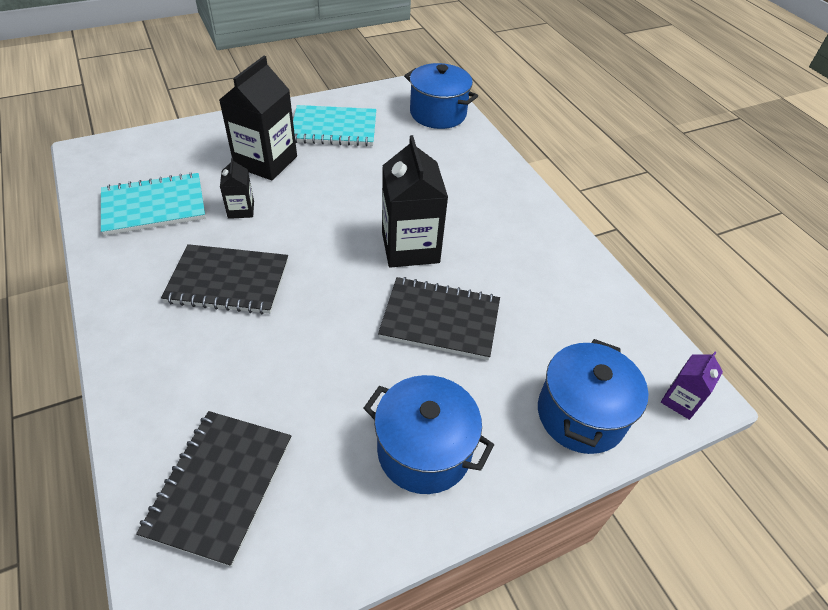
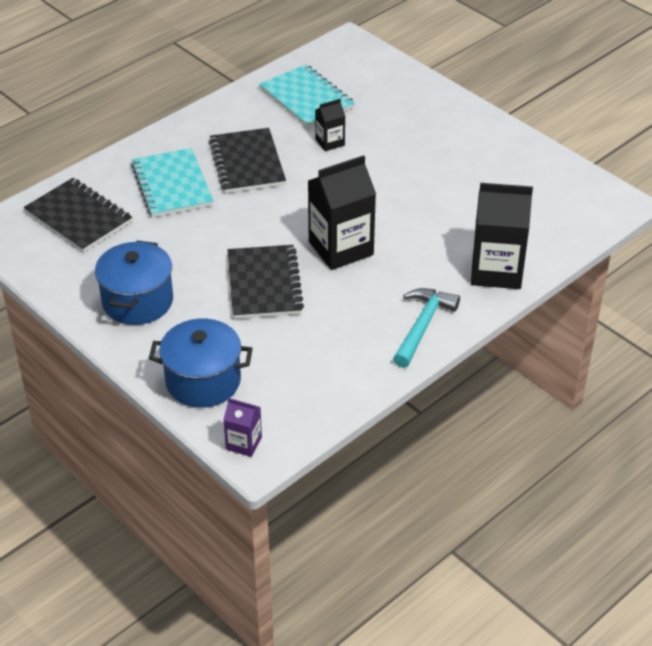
camera: 75 degrees right, 5 degrees down
black notebook [136,411,291,567] -> black notebook turned 45 degrees clockwise [24,178,132,252]
black carton [219,56,297,180] -> black carton moved to [471,183,533,289]
turquoise notebook [293,105,376,146] -> turquoise notebook moved to [131,148,213,218]
blue pot [404,63,478,129] -> none
none -> turquoise hammer [393,288,460,368]

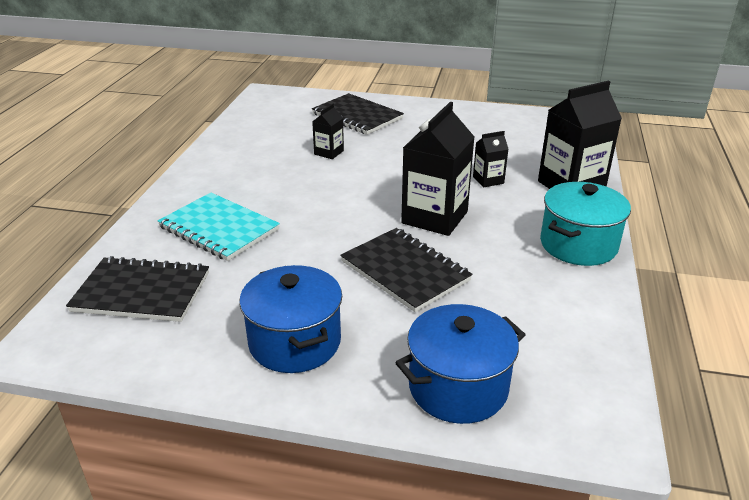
camera: 35 degrees left, 10 degrees down
black notebook [209,128,286,193] -> black notebook moved to [312,93,404,135]
purple carton [223,398,262,457] -> none
turquoise notebook [259,64,355,128] -> none
turquoise hammer [393,288,460,368] -> turquoise pot [540,182,631,266]
none -> black carton [473,131,508,188]

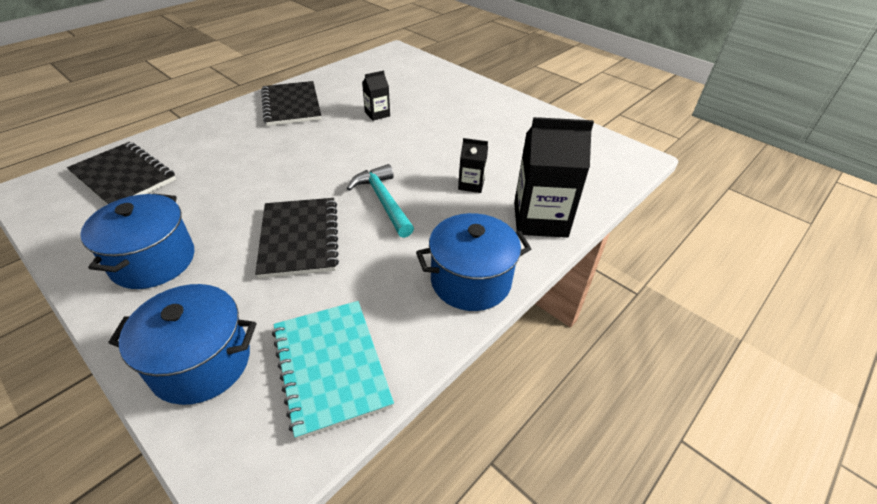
camera: 30 degrees right, 10 degrees up
turquoise notebook [158,193,280,261] -> turquoise notebook moved to [272,301,394,440]
black notebook [312,93,404,135] -> black notebook moved to [261,81,321,126]
black carton [401,102,474,236] -> turquoise hammer [346,164,414,238]
turquoise pot [540,182,631,266] -> blue pot [416,213,531,311]

